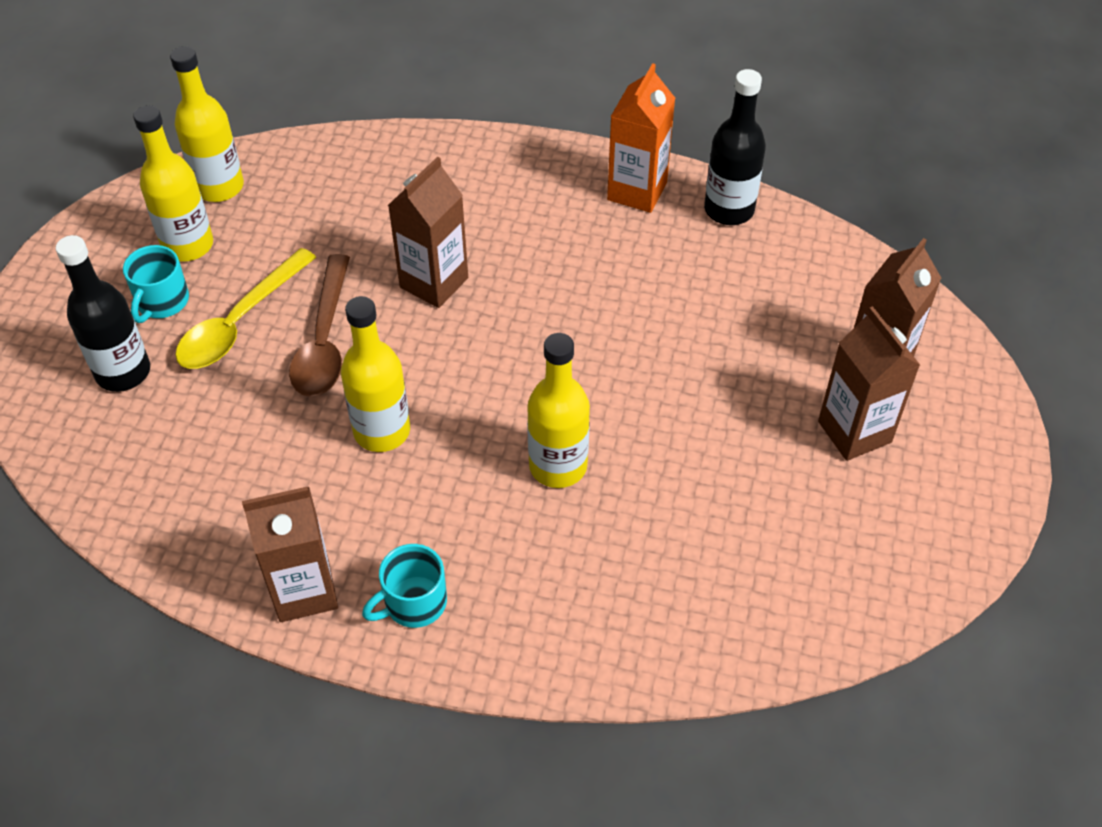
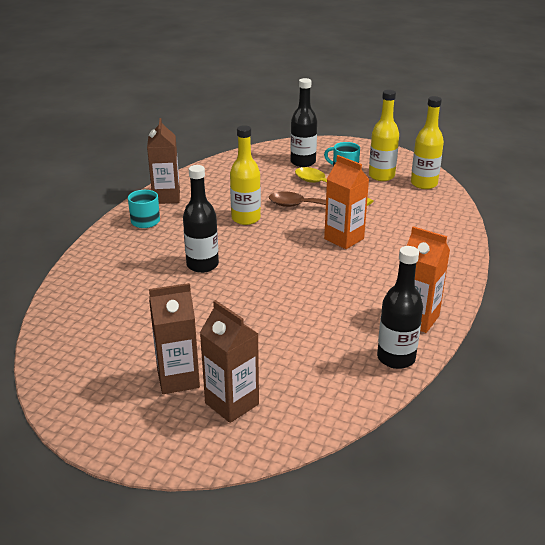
camera: 100 degrees right, 20 degrees down
brown carton [388,156,468,308] -> orange carton [324,155,369,249]
yellow bottle [527,333,590,488] -> black bottle [183,165,219,273]

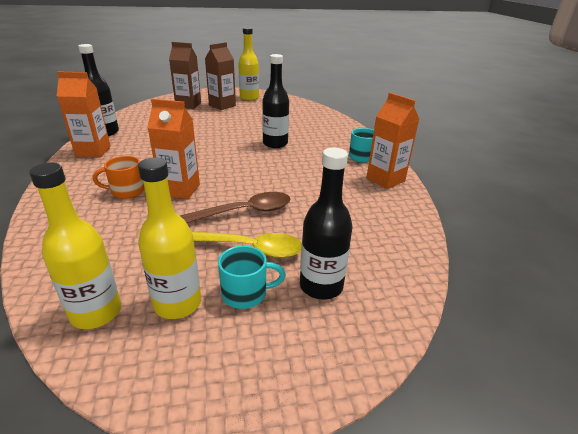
camera: 145 degrees right, 0 degrees up
brown carton [147,118,180,204] -> orange carton [366,93,419,189]
yellow bottle [230,125,261,225] -> yellow bottle moved to [238,27,259,101]
none -> orange mug [93,156,144,199]

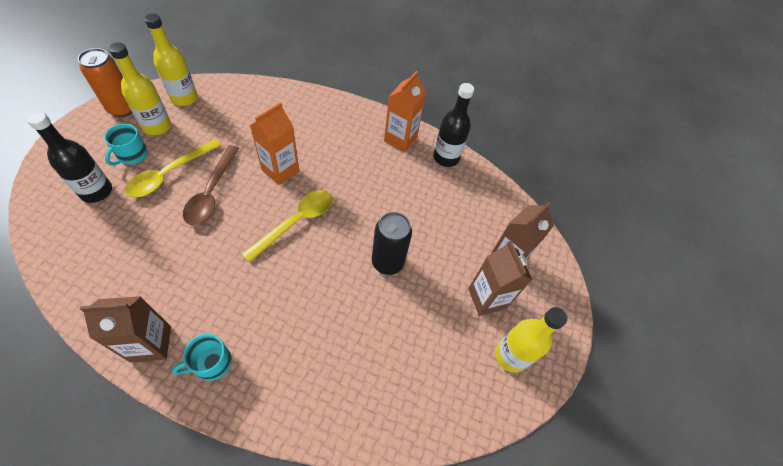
camera: 115 degrees right, 25 degrees up
orange mug [93,156,144,199] -> none
black bottle [262,54,289,148] -> none
orange carton [366,93,419,189] -> brown carton [80,296,171,363]
none -> orange can [78,48,132,117]
none -> yellow spoon [242,190,333,263]
none -> black can [372,212,412,275]

